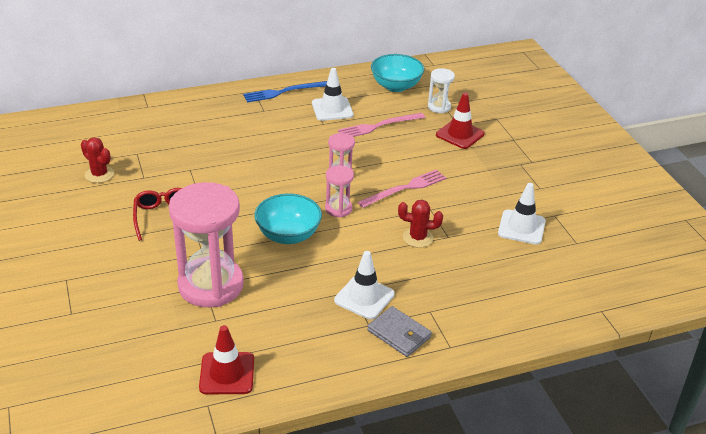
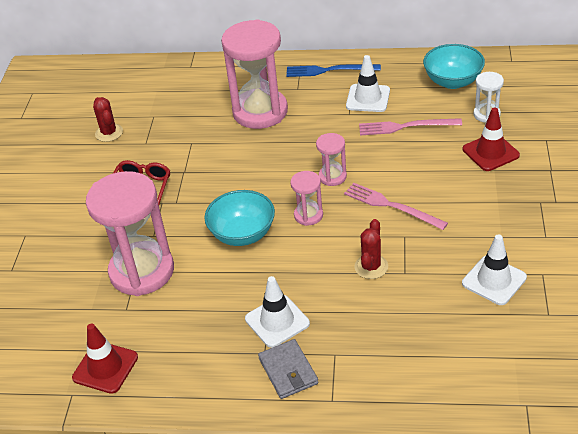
camera: 30 degrees right, 5 degrees up
pink fork [358,169,446,208] -> pink fork turned 135 degrees counterclockwise [344,183,448,230]
red cactus [398,200,443,248] -> red cactus turned 75 degrees clockwise [354,219,388,279]
none -> pink hourglass [221,19,288,129]

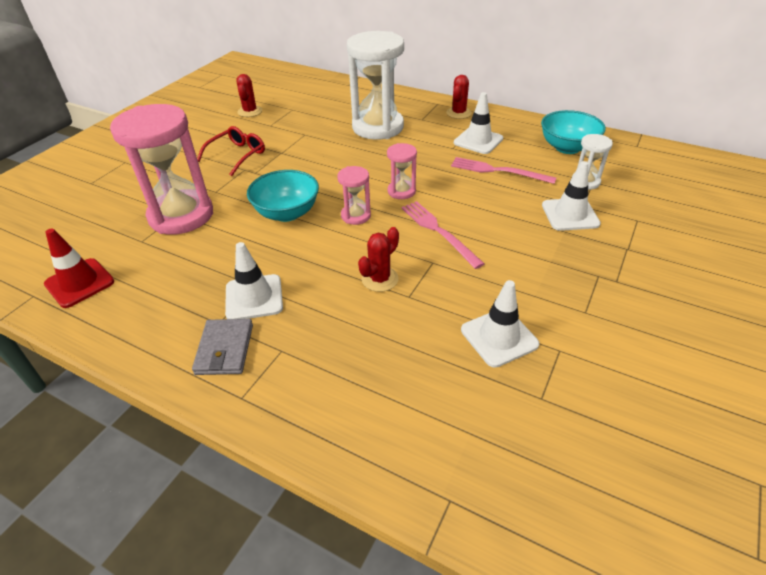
camera: 20 degrees right, 0 degrees up
pink hourglass [221,19,288,129] -> white hourglass [347,31,404,140]
blue fork [286,64,381,77] -> red cactus [446,75,472,119]
red traffic cone [463,107,520,171] -> white traffic cone [542,161,601,231]

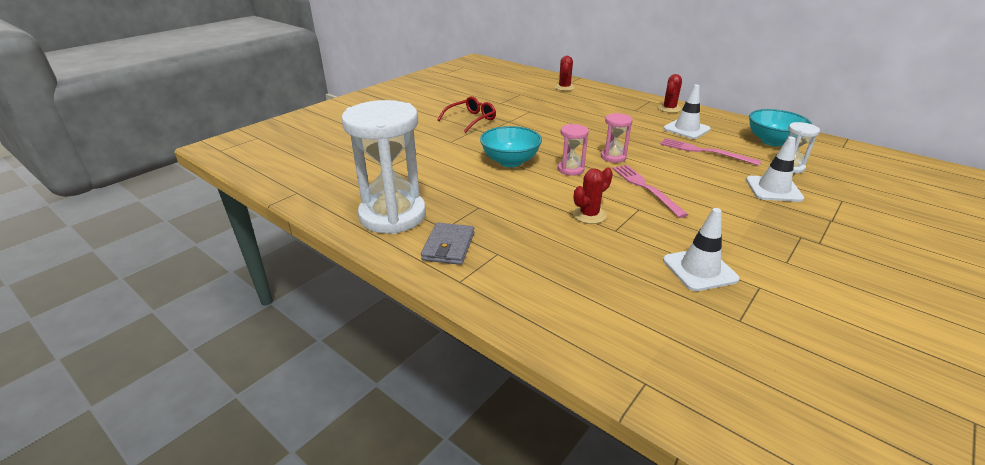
camera: 10 degrees right, 10 degrees down
red traffic cone [44,229,114,308] -> none
pink hourglass [110,104,213,235] -> none
white traffic cone [225,242,283,319] -> none
red cactus [236,74,262,117] -> red cactus moved to [554,56,575,91]
white hourglass [347,31,404,140] -> white hourglass moved to [341,100,426,234]

